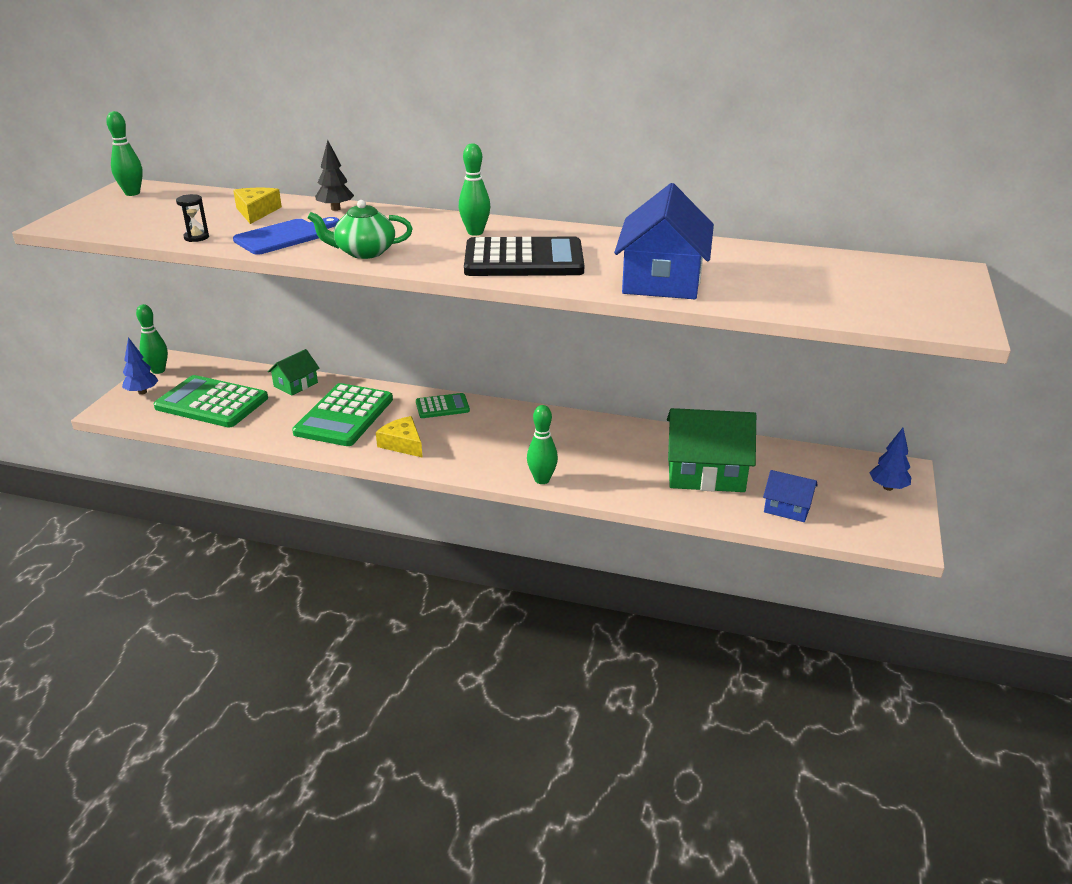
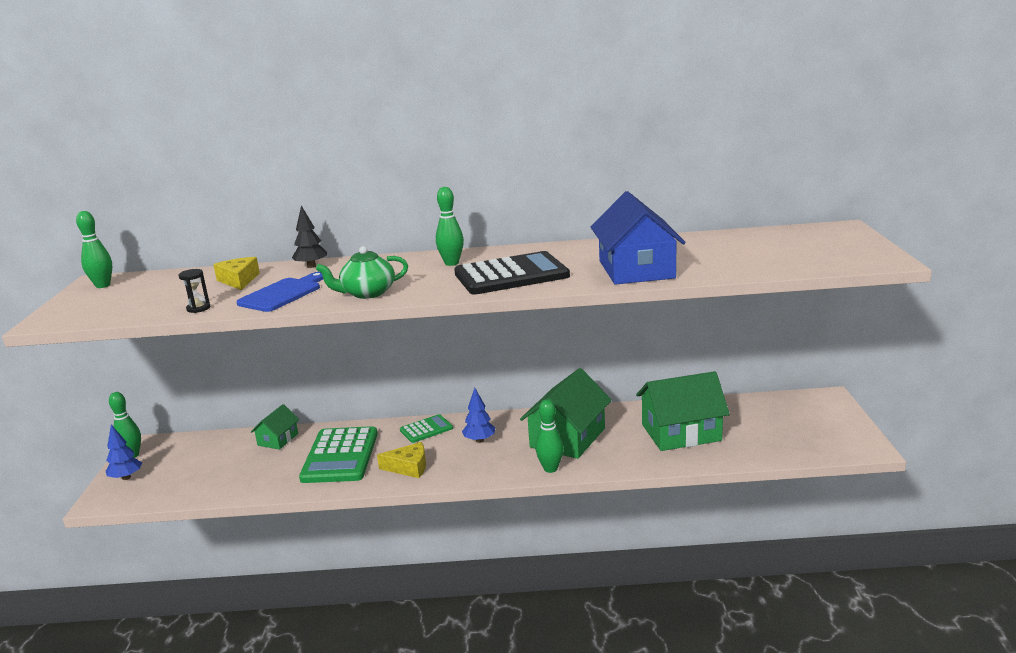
camera: 15 degrees left, 10 degrees down
green calculator [154,375,268,427] -> none
yellow cheese [376,416,423,458] -> yellow cheese turned 150 degrees clockwise [377,442,426,478]
blue house [763,470,818,522] -> none
blue tree [870,428,911,491] -> blue tree moved to [462,388,495,443]
none -> green house [520,368,612,459]

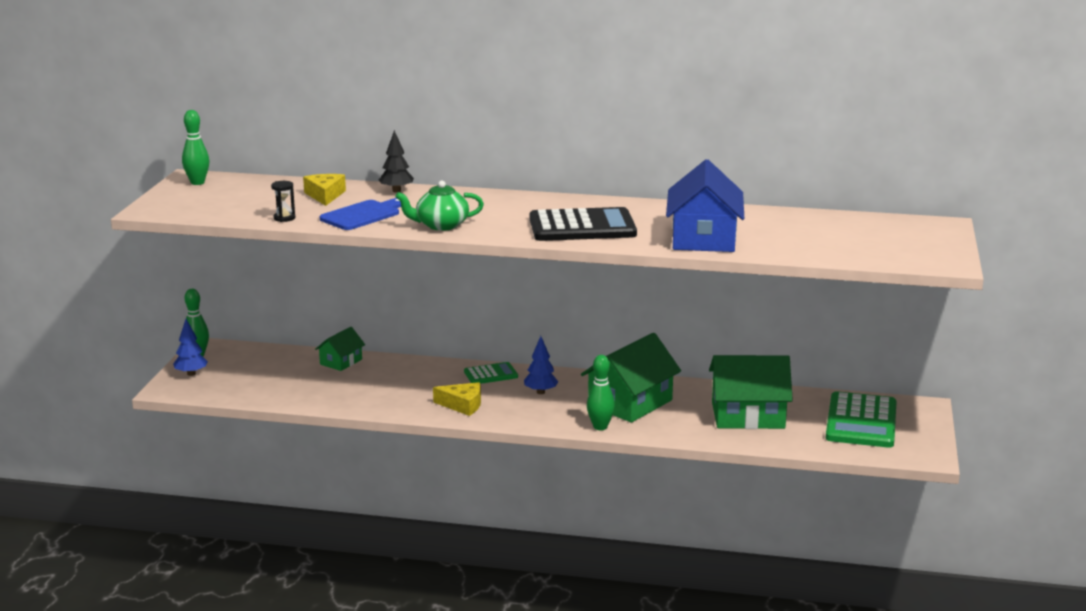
camera: 10 degrees right, 0 degrees up
green calculator [299,426,378,483] -> green calculator moved to [826,391,897,448]
green bowling pin [436,187,464,266] -> none

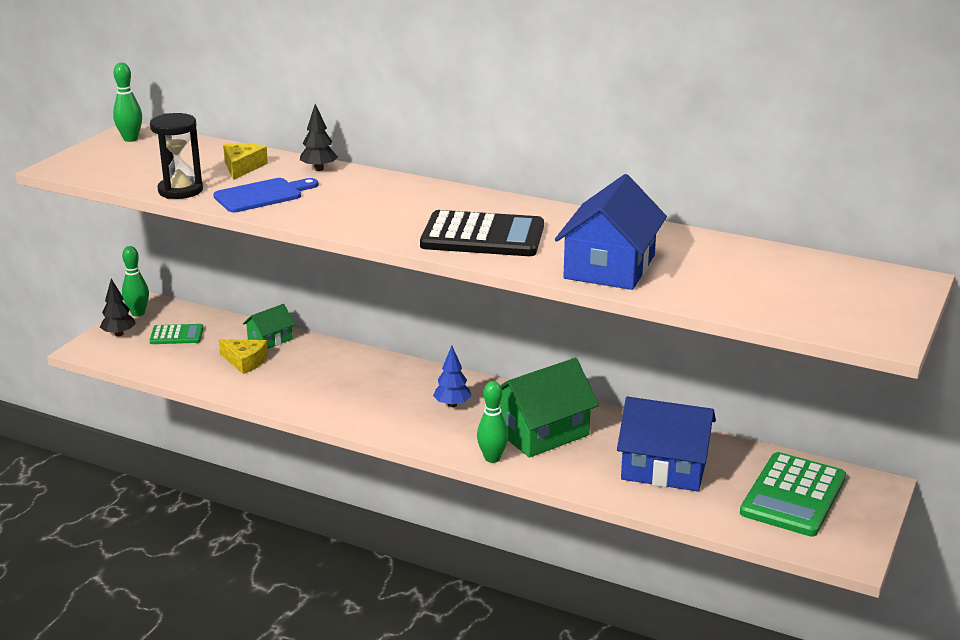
camera: 15 degrees right, 5 degrees up
blue tree [173,319,208,376] -> black tree [100,278,136,336]
black hourglass [271,181,295,222] -> black hourglass [150,113,203,199], size x1.90
green teapot [395,180,484,231] -> none
yellow cheese [433,382,481,416] -> yellow cheese moved to [219,339,268,374]
green calculator [464,362,518,384] -> green calculator moved to [149,324,203,344]
green house [709,355,793,429] -> blue house [617,397,716,492]

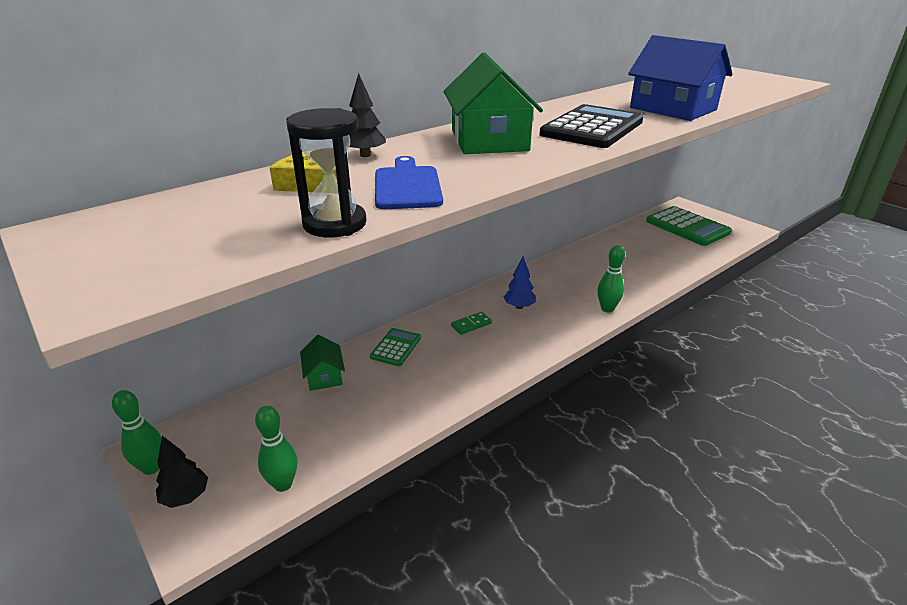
camera: 65 degrees left, 5 degrees up
green bowling pin [113,63,142,142] -> green bowling pin moved to [255,406,297,492]
green calculator [149,324,203,344] -> green calculator moved to [370,328,421,366]
yellow cheese [219,339,268,374] -> none
green house [500,358,599,458] -> green house moved to [444,52,543,154]
blue house [617,397,716,492] -> none
none -> green domino [451,312,492,335]

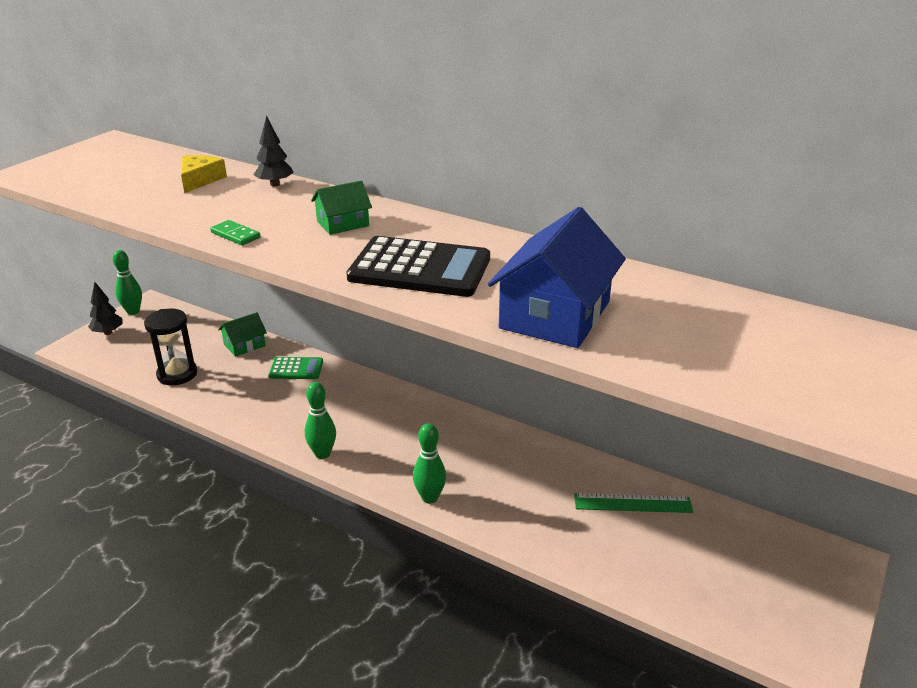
camera: 70 degrees right, 0 degrees up
green bowling pin [255,406,297,492] -> green bowling pin moved to [305,382,336,459]
black hourglass [286,108,367,237] -> black hourglass moved to [144,308,197,385]
blue cutting board [375,156,443,209] -> none
green house [444,52,543,154] -> green house [311,180,372,235], size x0.52
green domino [451,312,492,335] -> green domino moved to [210,220,261,246]
blue tree [504,256,536,309] -> none
green calculator [646,206,732,246] -> none
none -> green ruler [574,493,693,513]

